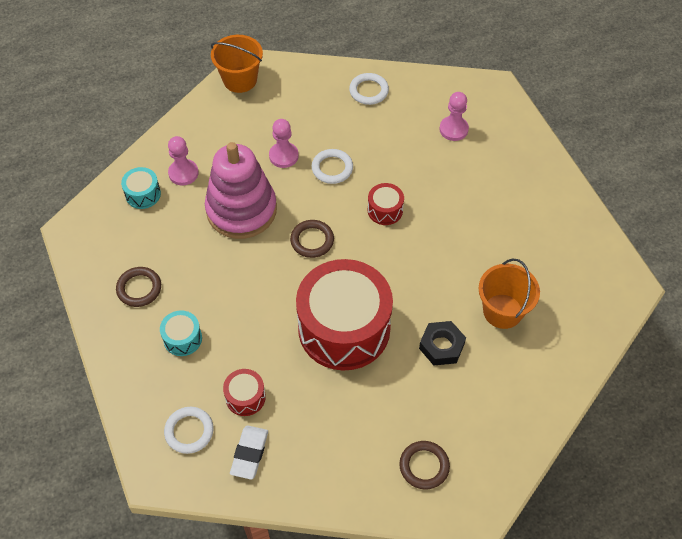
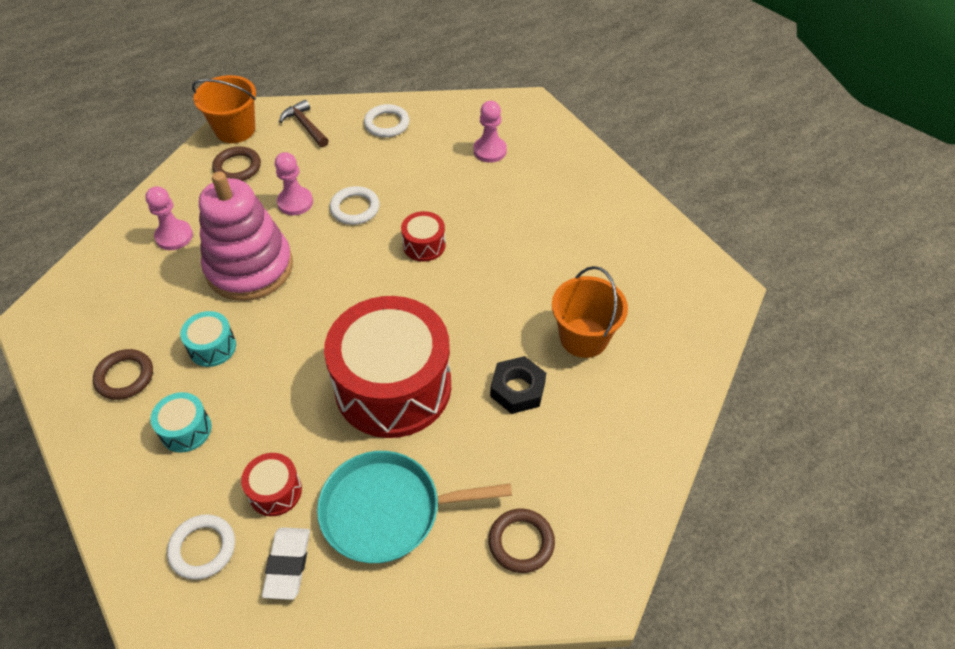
camera: 10 degrees left, 5 degrees down
turquoise drum [121,167,161,209] -> turquoise drum moved to [180,311,236,367]
brown ring [290,220,334,258] -> brown ring moved to [212,146,261,181]
none -> brown hammer [279,99,329,147]
none -> turquoise pan [317,451,512,563]

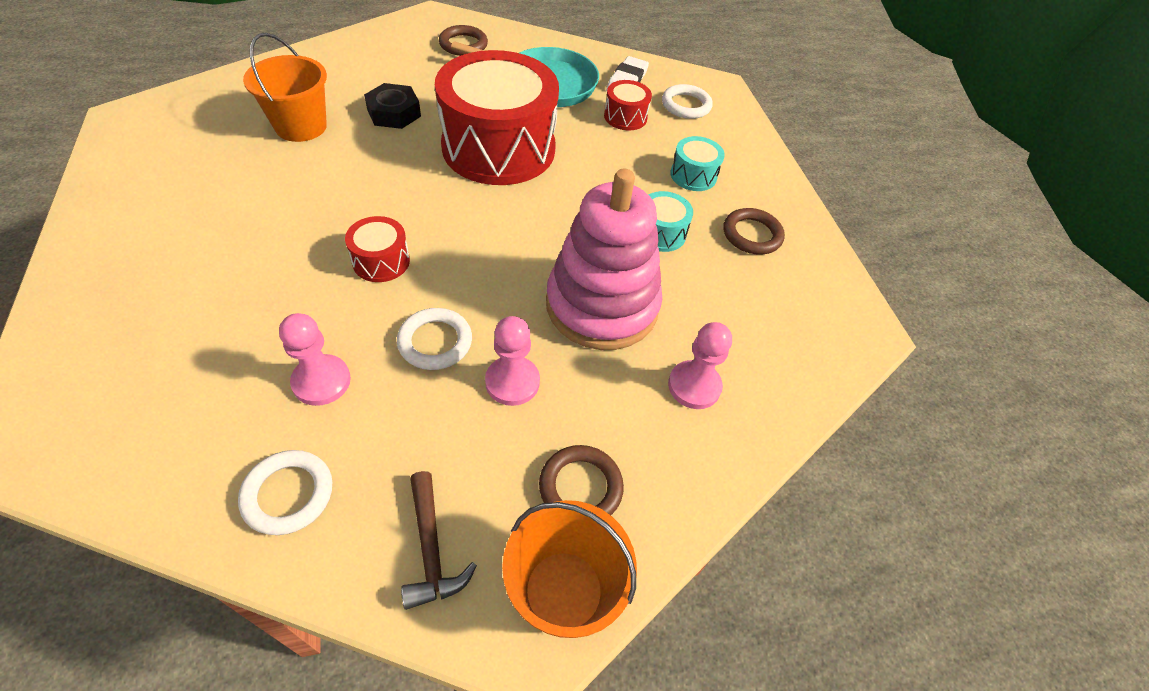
camera: 165 degrees left, 0 degrees up
pink pawn [473,101,507,163] -> pink pawn moved to [279,313,351,406]

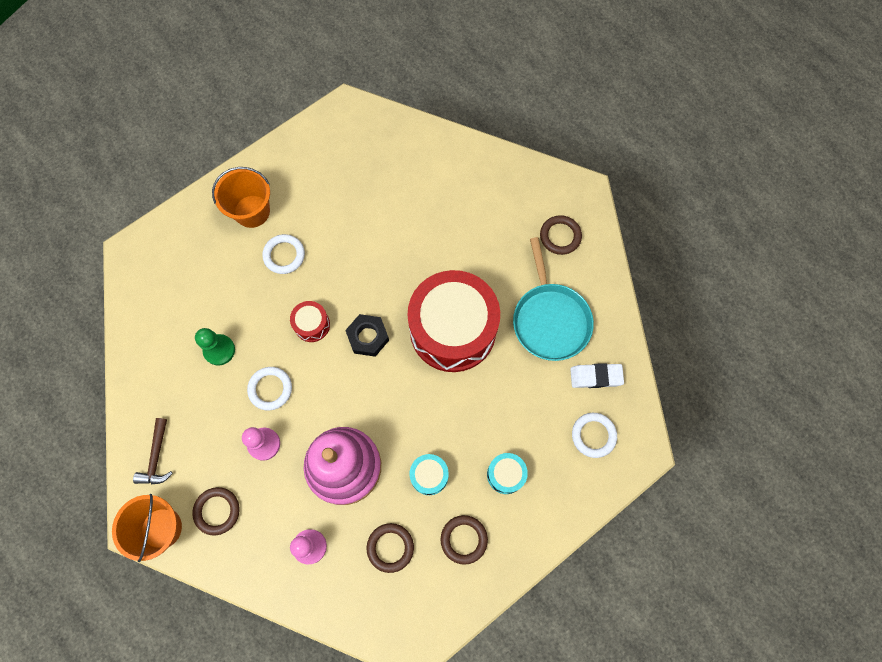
camera: 70 degrees right, 20 degrees up
white ring [238,450,332,535] -> white ring moved to [262,234,305,274]
orange bucket [243,33,327,142] -> orange bucket moved to [212,167,270,228]
pink pawn [279,313,351,406] -> green pawn [195,328,235,366]
black nut [364,83,421,129] -> black nut moved to [345,314,389,357]
brown hammer [401,471,477,610] -> brown hammer turned 45 degrees counterclockwise [133,418,173,485]
red drum [604,80,652,130] -> none
none -> brown ring [367,523,414,573]

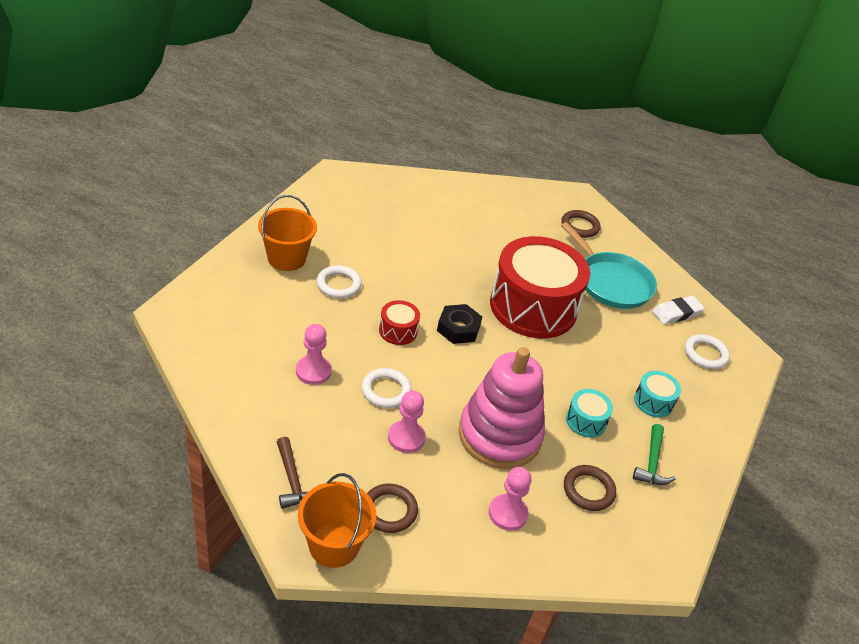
camera: 30 degrees left, 30 degrees down
green pawn [195,328,235,366] -> pink pawn [296,324,331,385]
brown ring [441,515,488,565] -> green hammer [633,424,676,485]

